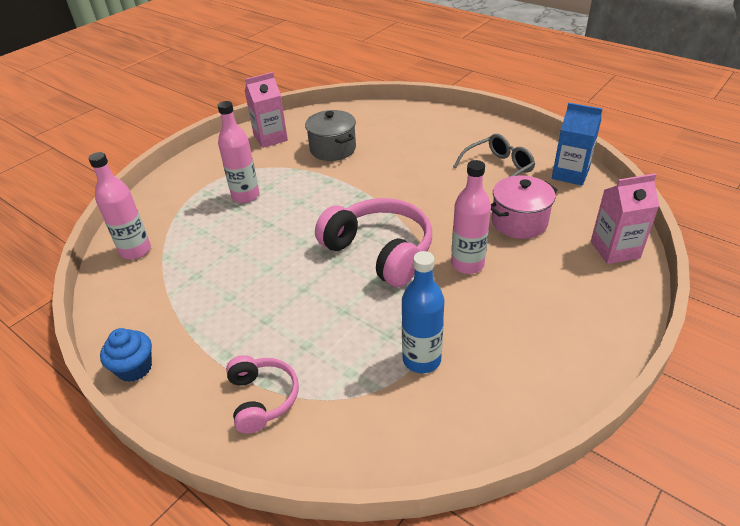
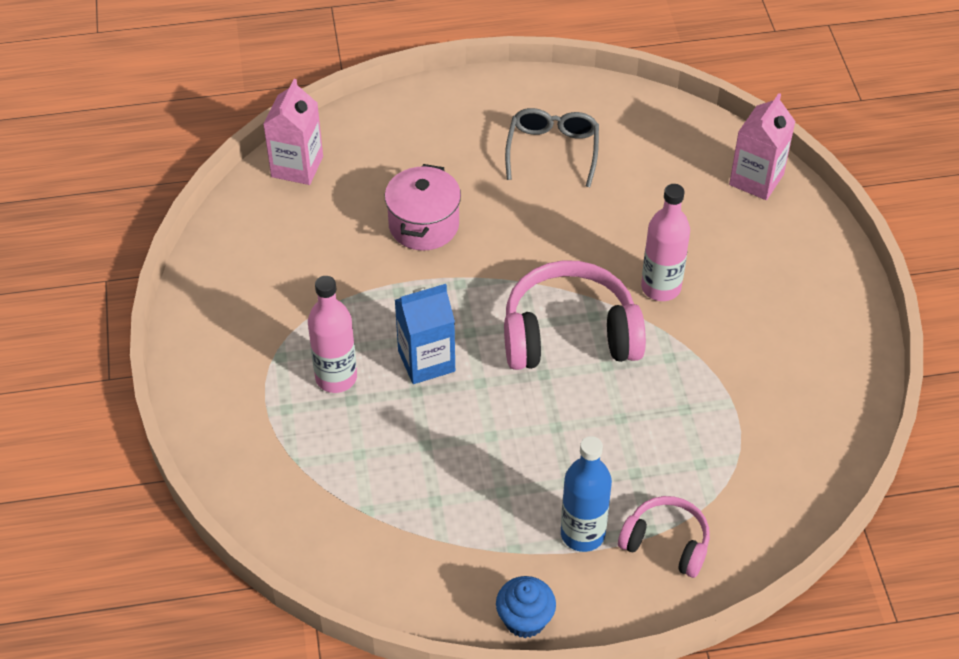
camera: 50 degrees left, 10 degrees up
pink bottle [88,152,151,260] -> none
pink carton [245,72,288,148] -> pink carton moved to [263,79,323,185]
grey pot [305,110,356,161] -> none
blue bottle [402,251,444,373] -> blue bottle moved to [561,436,612,552]
pink pot [491,175,558,239] -> pink pot moved to [385,164,461,251]
blue carton [552,103,603,185] -> blue carton moved to [395,284,455,384]

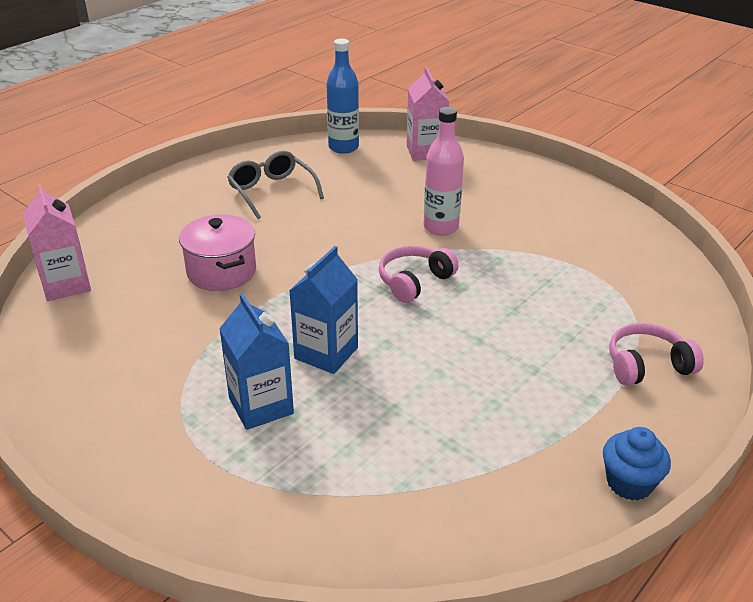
camera: 40 degrees left, 15 degrees down
pink bottle [308,276,357,393] -> blue carton [219,293,294,430]
pink headphones [504,260,646,370] -> pink headphones [379,246,459,303], size x0.57
blue bottle [561,436,612,552] -> blue bottle moved to [326,39,359,154]

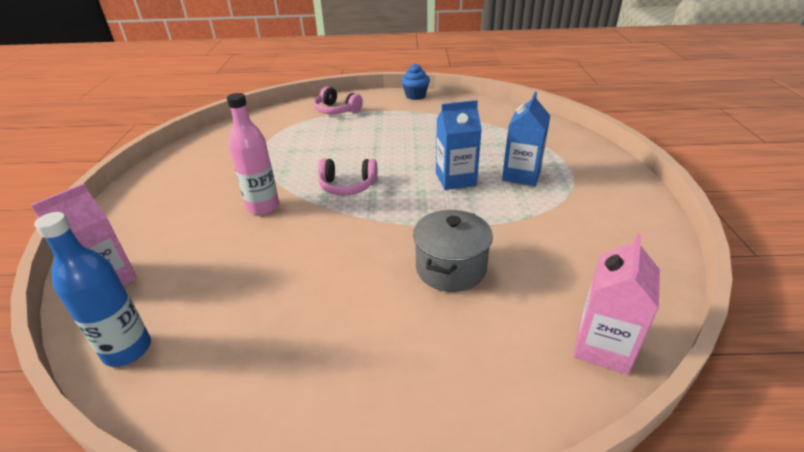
camera: 130 degrees left, 0 degrees up
pink pot [179,215,256,291] -> grey pot [413,210,493,292]
grey glasses [227,151,324,219] -> none

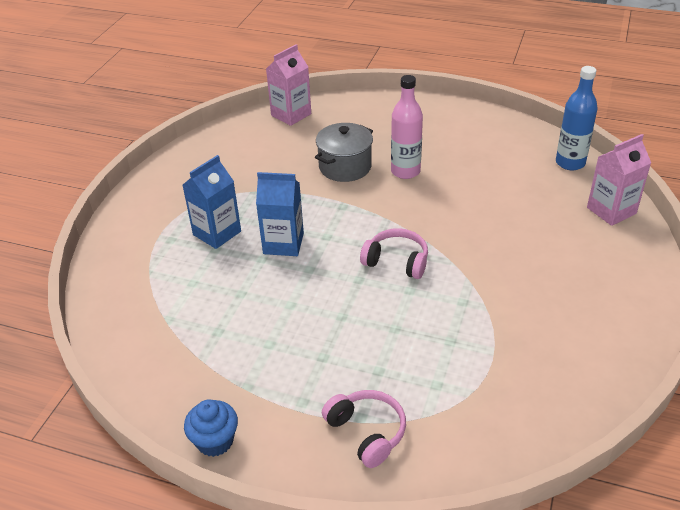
camera: 160 degrees left, 5 degrees up
pink bottle [227,93,279,215] -> pink bottle moved to [391,75,423,179]

